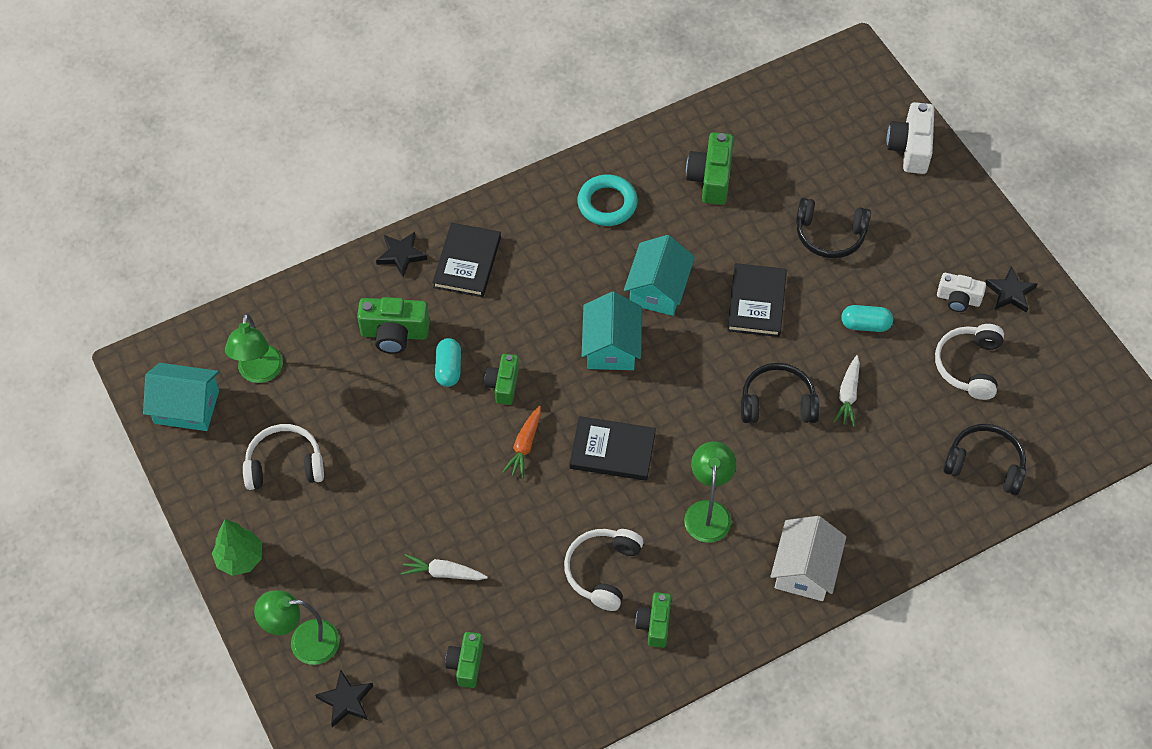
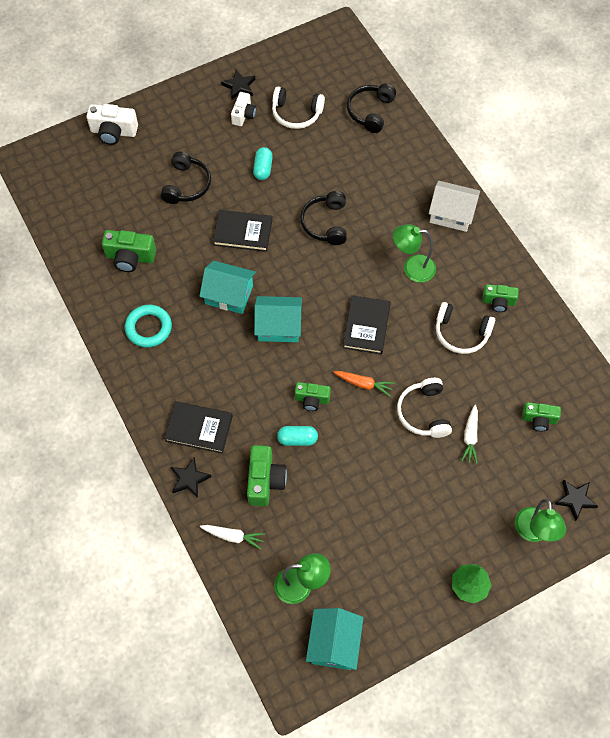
camera: 90 degrees left, 5 degrees up
white headphones [243,424,324,490] -> white headphones moved to [397,378,452,438]
white carrot [833,355,860,427] -> white carrot moved to [200,525,265,550]

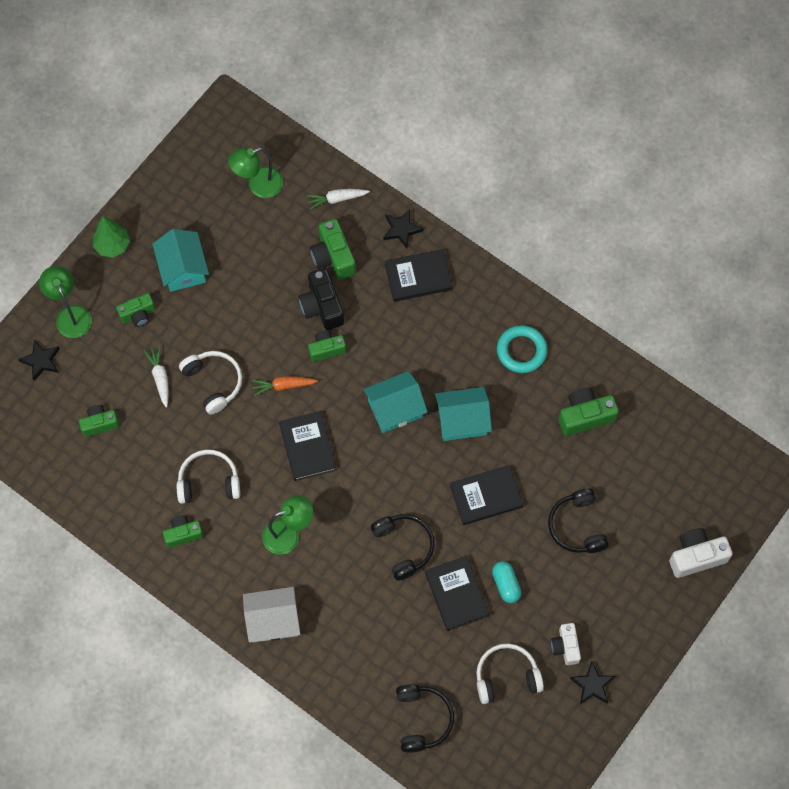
camera: 155 degrees right, 5 degrees up
turquoise capsule [277,426,318,446] -> black camera [298,268,344,330]
turquoise house [306,608,364,670] -> turquoise house moved to [152,229,209,292]
none -> green camera [116,293,155,327]
none -> black book [425,556,489,631]

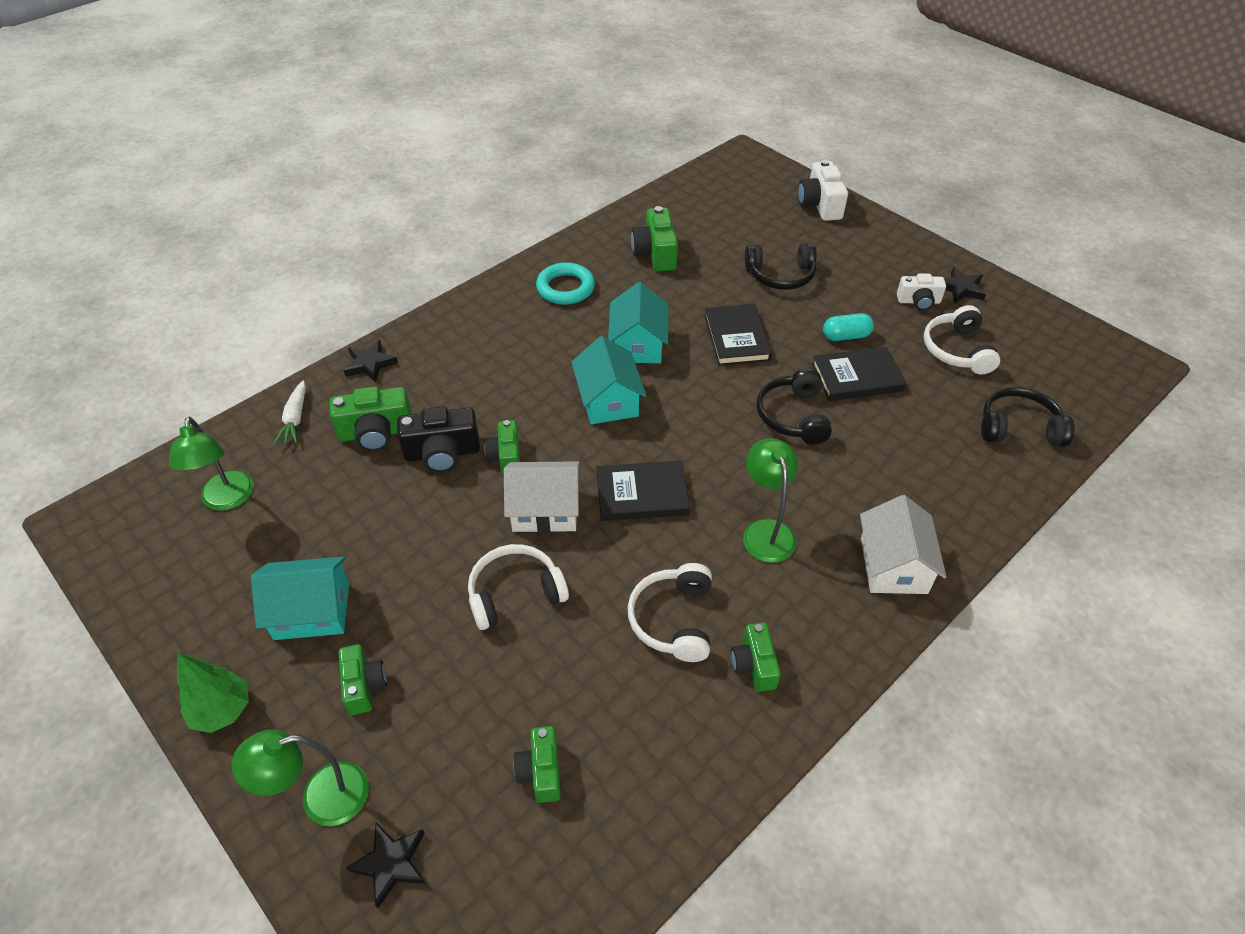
camera: 80 degrees left, 20 degrees down
white carrot [144,346,168,408] -> none
orange carrot [252,376,318,396] -> white house [504,461,580,533]
black headphones [371,514,435,581] -> black headphones turned 75 degrees counterclockwise [757,368,832,444]
black book [385,249,453,302] -> none

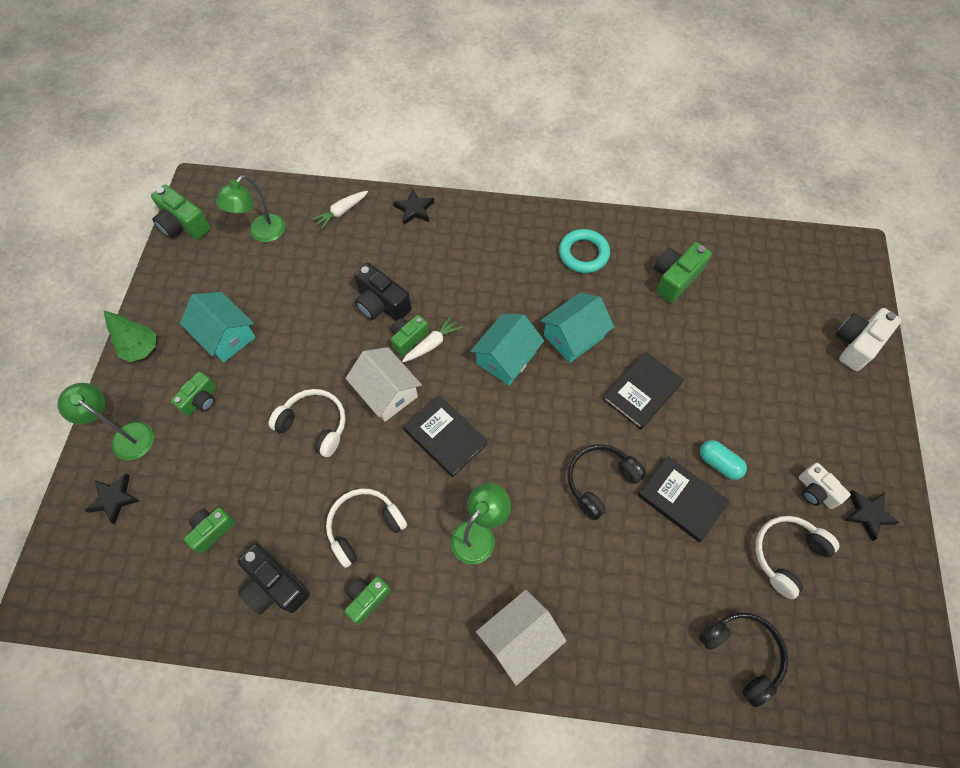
camera: 50 degrees right, 15 degrees up
green camera [330,386,412,451] -> green camera moved to [151,185,211,240]
black headphones [745,243,817,290] -> none
none -> black camera [238,543,310,615]
none -> white carrot [402,316,462,362]

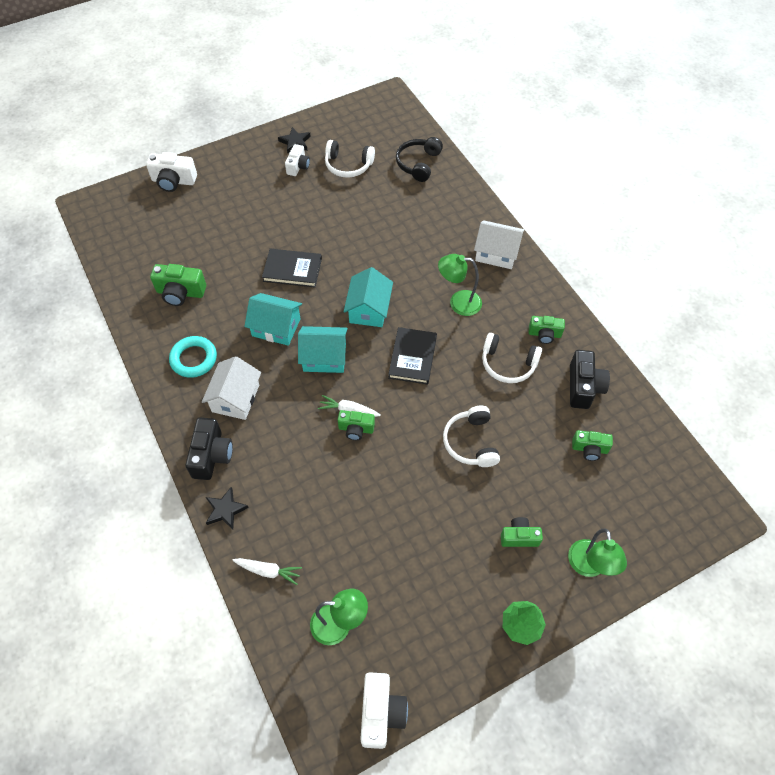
camera: 125 degrees left, 5 degrees down
black star [84,474,139,524] -> none
green camera [151,185,211,240] -> white camera [360,672,408,749]
turquoise house [180,292,256,363] -> turquoise house moved to [344,267,393,327]
white house [345,347,422,422] -> white house moved to [202,356,261,420]
black camera [354,263,412,321] -> black camera moved to [185,417,233,480]
black headphones [567,444,646,521] -> none
black book [638,456,730,542] -> none
turquoise capsule [700,440,747,480] -> none

